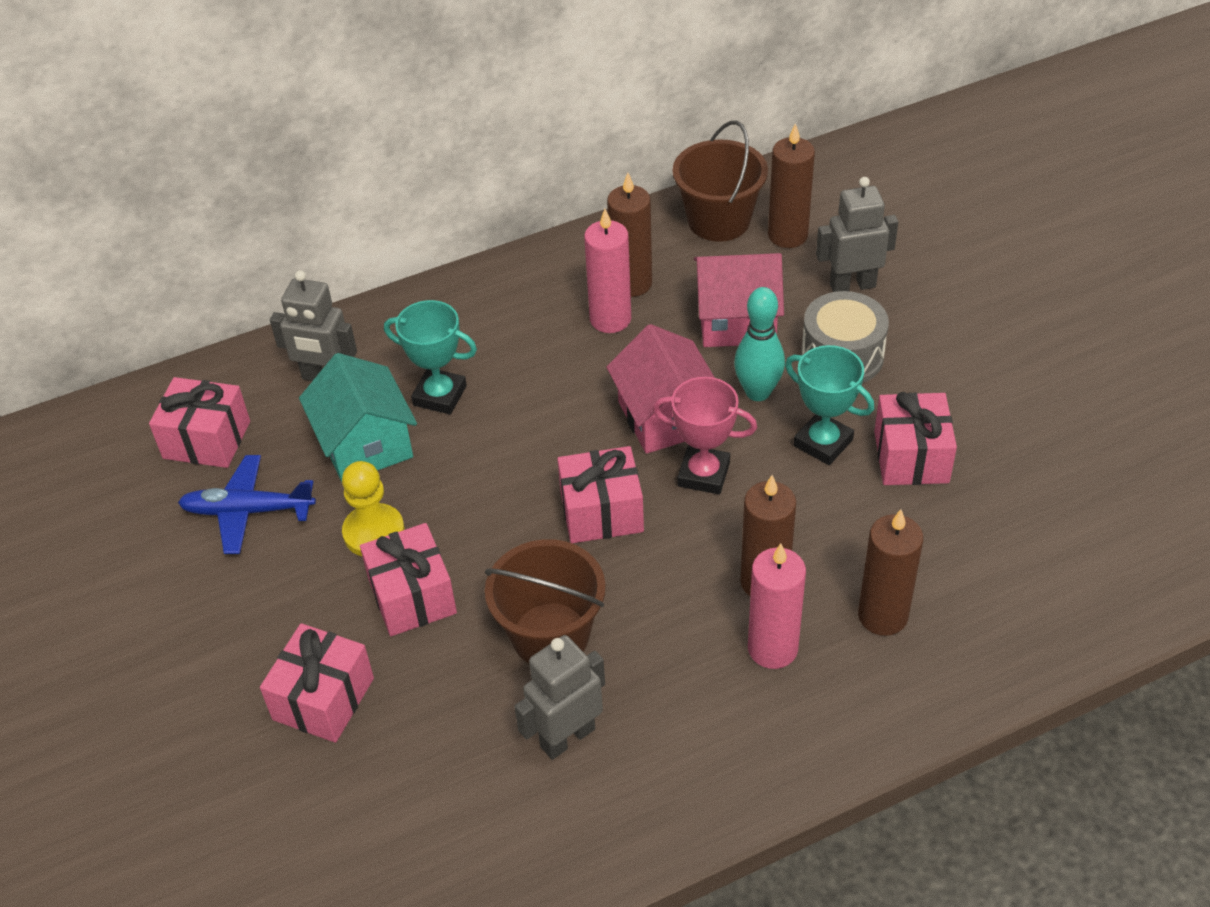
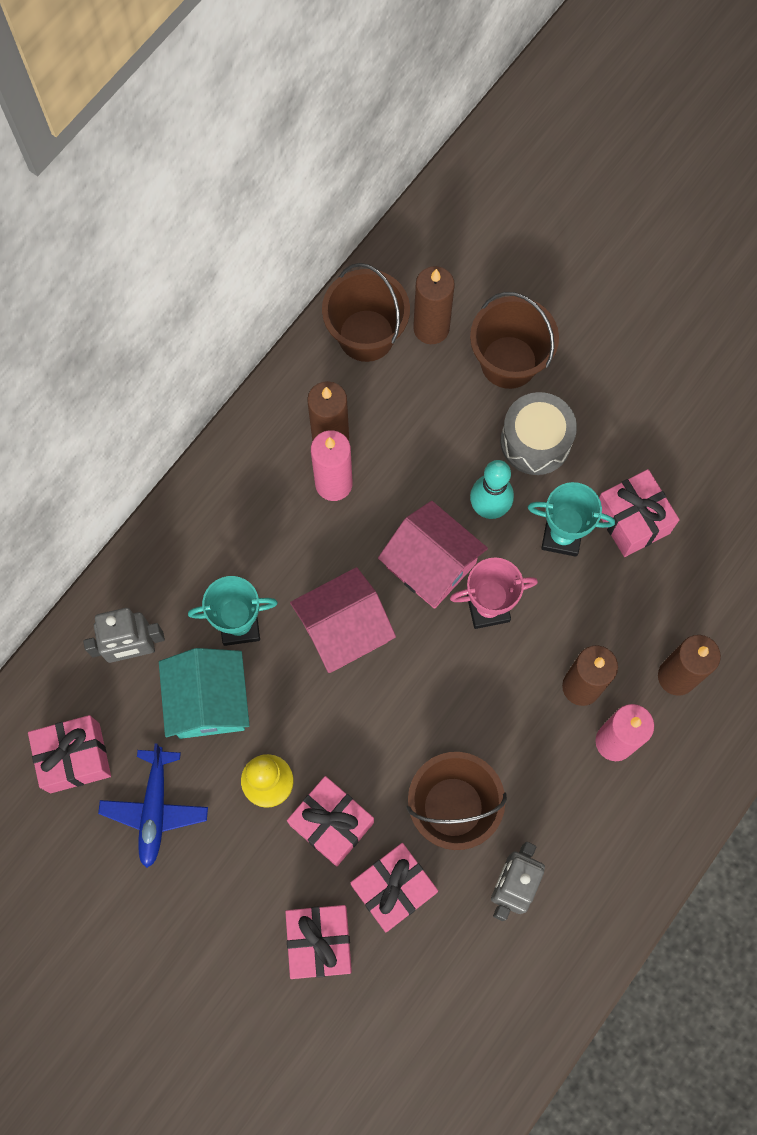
camera: 30 degrees left, 25 degrees up
blue plane [178,455,316,554] -> blue plane turned 60 degrees counterclockwise [98,743,208,868]
turquoise house [299,353,417,482] -> turquoise house turned 45 degrees clockwise [159,648,250,739]
pink gift [557,446,644,543] -> pink gift moved to [350,843,438,933]
pink house [694,253,784,347] -> pink house moved to [290,567,396,673]
grey robot [816,177,898,292] -> brown bucket [470,292,559,389]

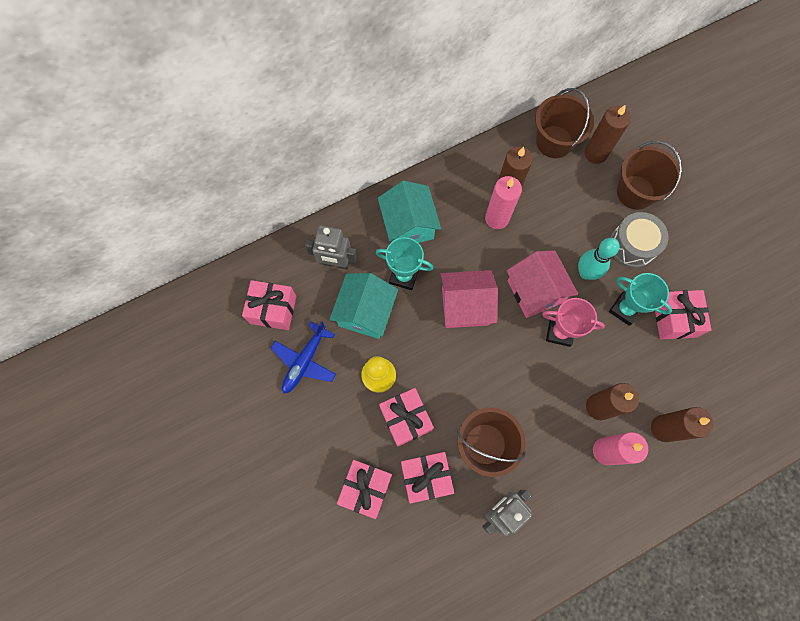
camera: 25 degrees right, 0 degrees up
none -> turquoise house [378,181,441,243]

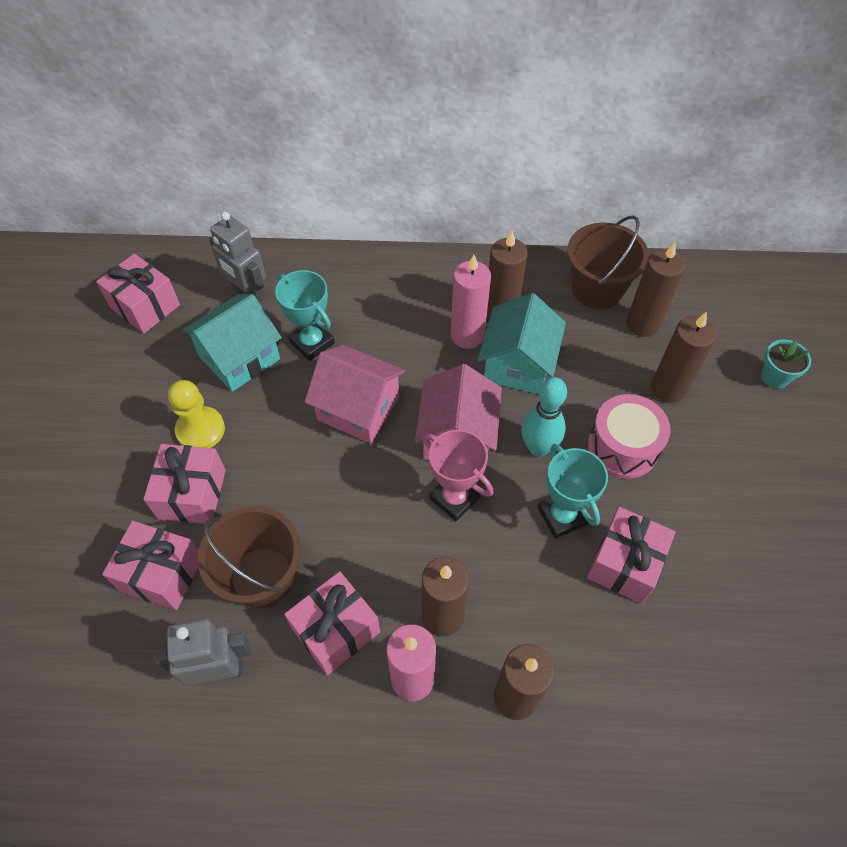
camera: 30 degrees right, 15 degrees down
blue plane [271,321,336,394] -> none
pink gift [337,460,392,519] -> pink gift moved to [284,571,380,675]
turquoise house [378,181,441,243] -> turquoise house moved to [478,293,566,394]
grey drum [610,212,668,268] -> pink drum [588,394,671,479]
brown bucket [617,141,682,210] -> brown candle [651,312,717,403]
none -> turquoise flower pot [761,340,811,389]

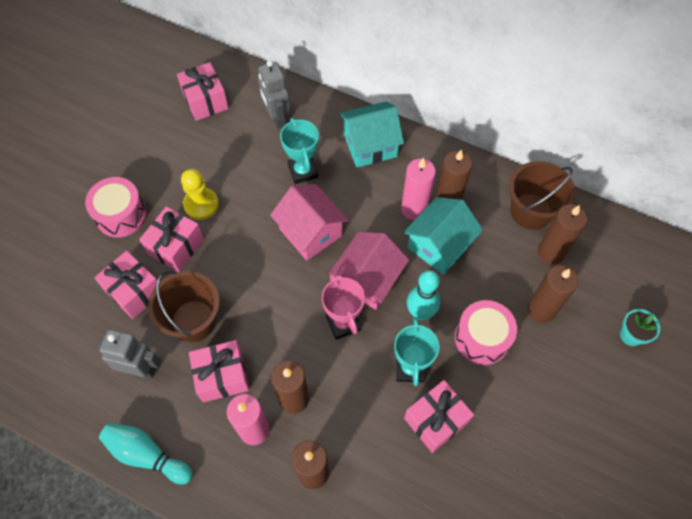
camera: 25 degrees right, 5 degrees up
turquoise house [182,294,282,392] -> turquoise house moved to [339,102,404,168]
none -> pink drum [85,177,147,238]
none -> turquoise bowling pin [99,423,193,484]

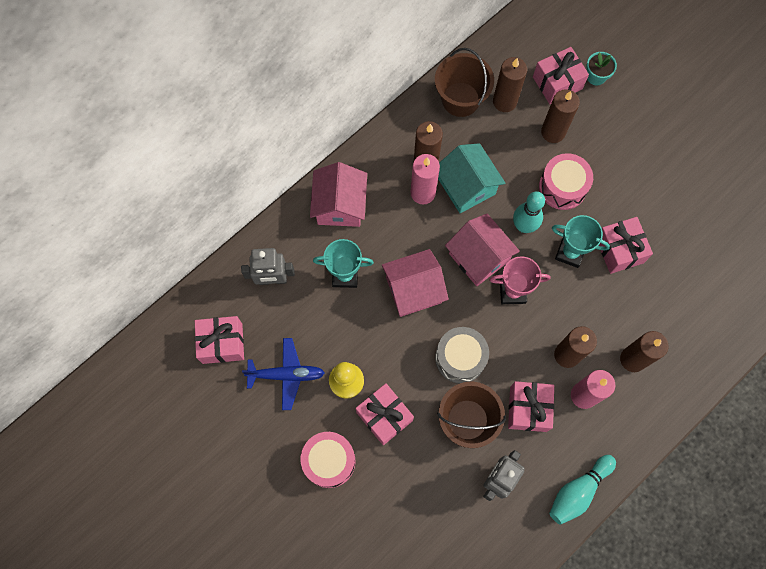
camera: 70 degrees left, 10 degrees up
pink gift [94,251,157,319] -> pink gift moved to [533,47,589,104]
turquoise house [339,102,404,168] -> pink house [310,162,367,227]
none -> blue plane [242,338,325,410]
none -> grey drum [435,327,489,383]

